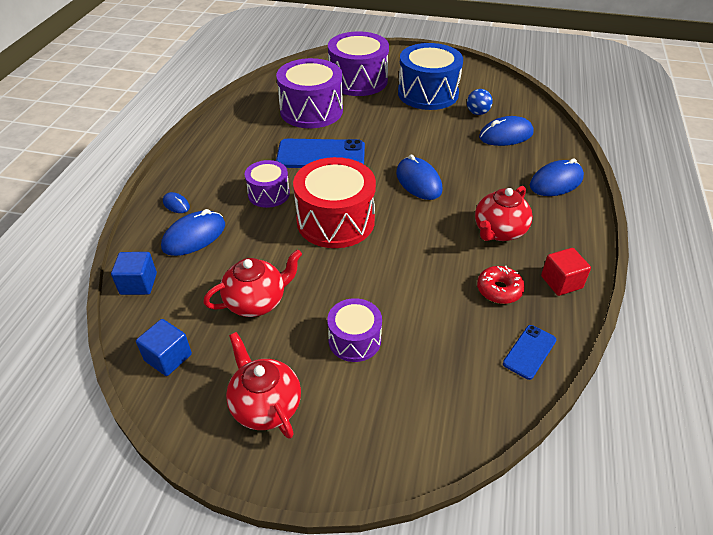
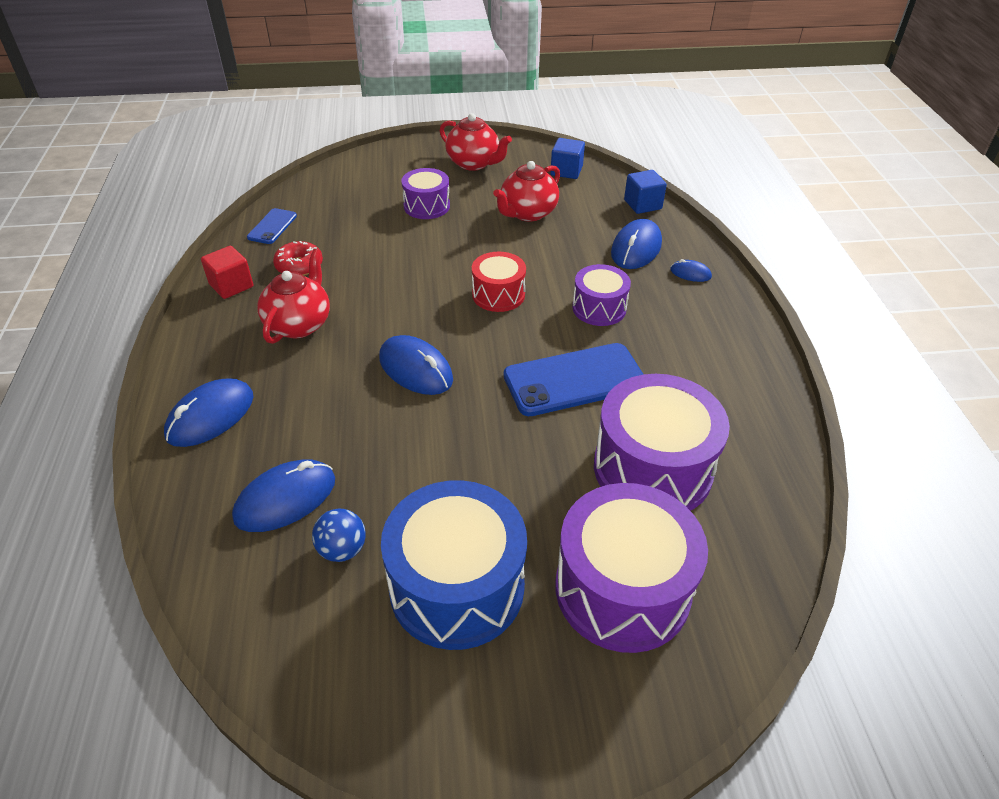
camera: 160 degrees right, 0 degrees up
red drum [293,157,376,248] -> red drum [472,252,526,312], size x0.56

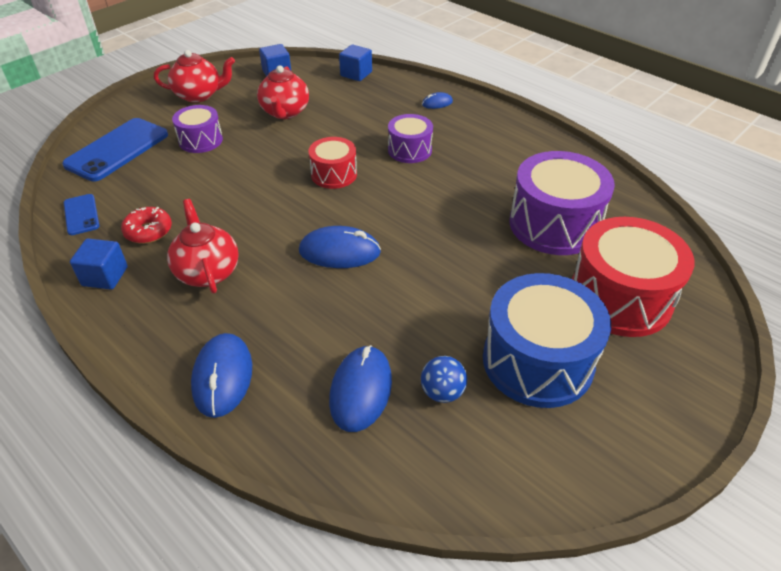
camera: 40 degrees left, 0 degrees up
red cube [201,246,253,299] -> blue cube [70,239,128,290]
blue phone [504,343,643,416] -> blue phone moved to [62,118,168,181]
purple drum [555,483,708,653] -> red drum [572,217,694,337]
blue mouse [611,219,662,269] -> none

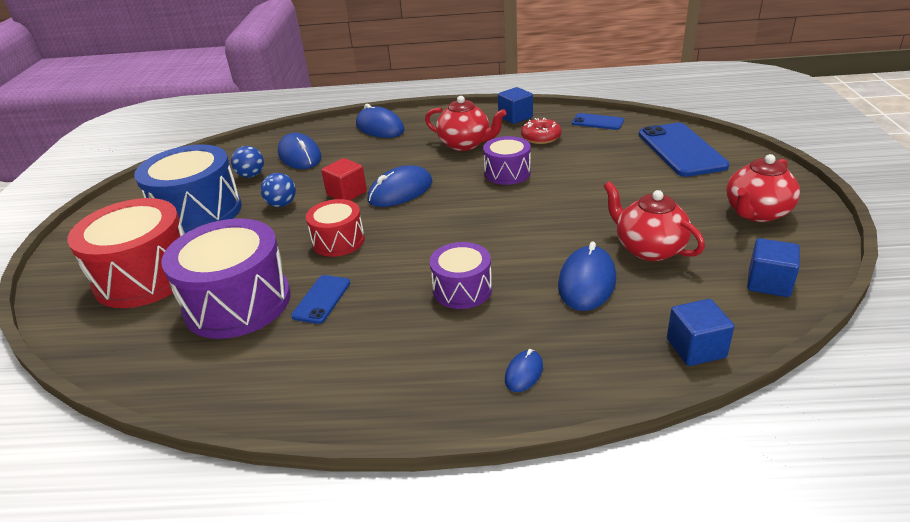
camera: 140 degrees right, 10 degrees down
purple drum [172,105,223,153] -> purple drum moved to [483,136,531,185]
red drum [308,137,357,189] -> red drum moved to [306,199,365,257]
none -> blue ball [260,173,296,207]
none -> blue phone [291,275,350,324]
none -> red cube [321,158,367,200]
none -> blue mouse [558,242,616,311]

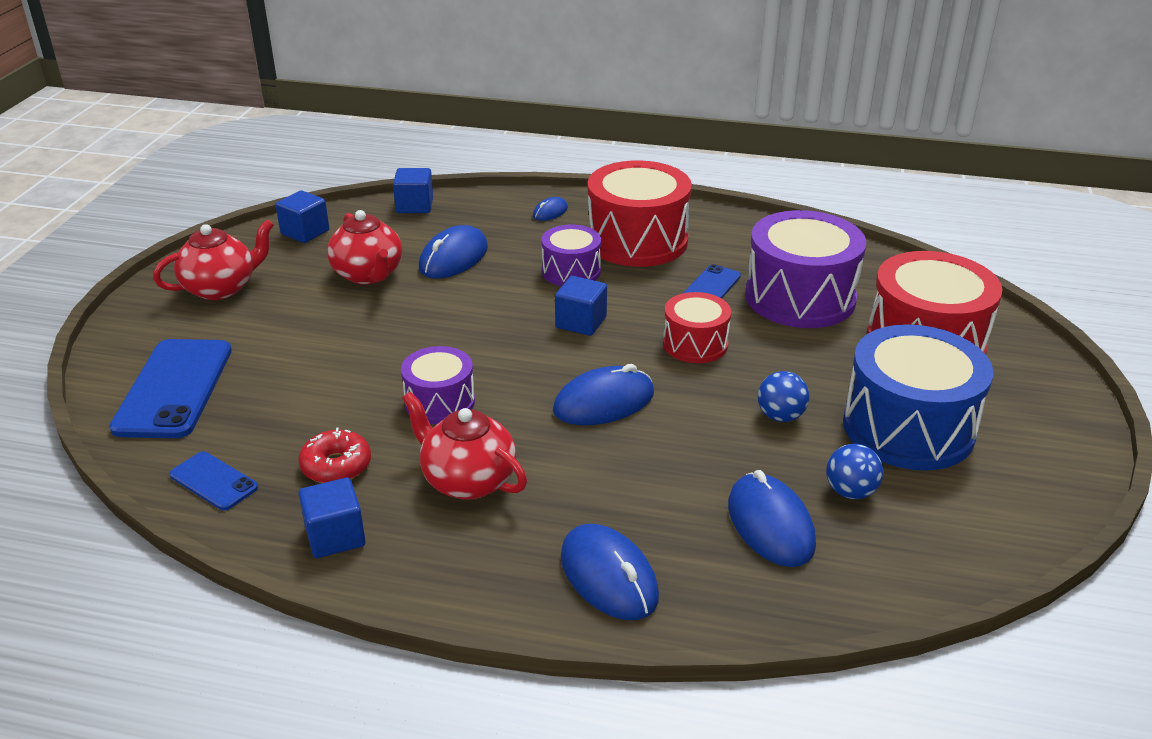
camera: 170 degrees left, 0 degrees up
red cube [321,158,367,200] -> none
none -> blue cube [555,276,607,336]
none -> red drum [588,160,692,267]

